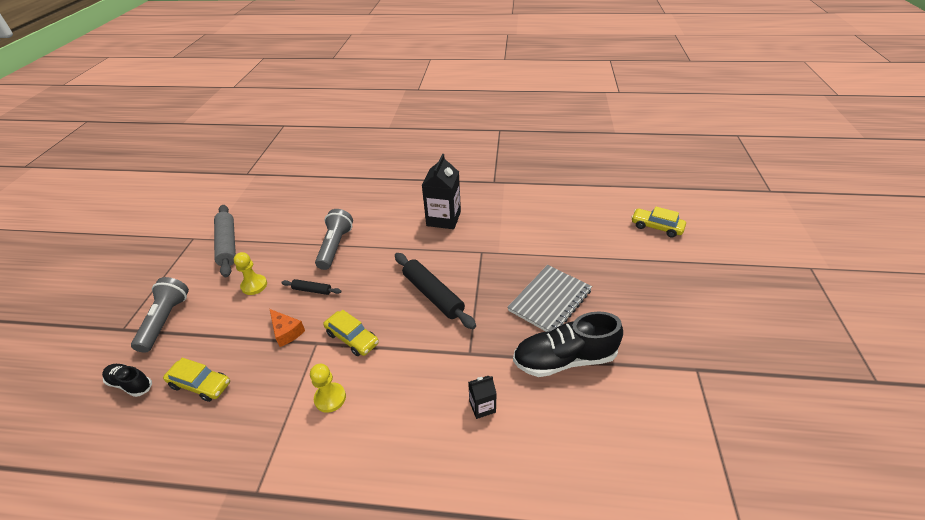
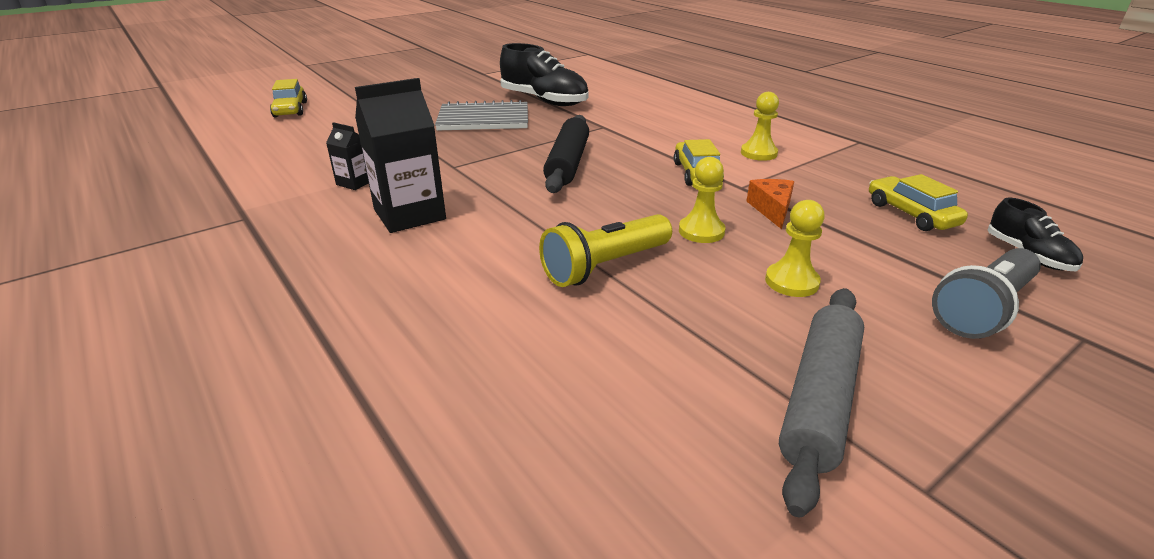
camera: 135 degrees left, 10 degrees down
black rolling pin [281,279,341,295] -> yellow pawn [679,157,725,243]
grey flashlight [315,209,353,270] -> yellow flashlight [539,214,672,287]
black carton [468,376,497,419] -> black carton moved to [326,122,369,190]

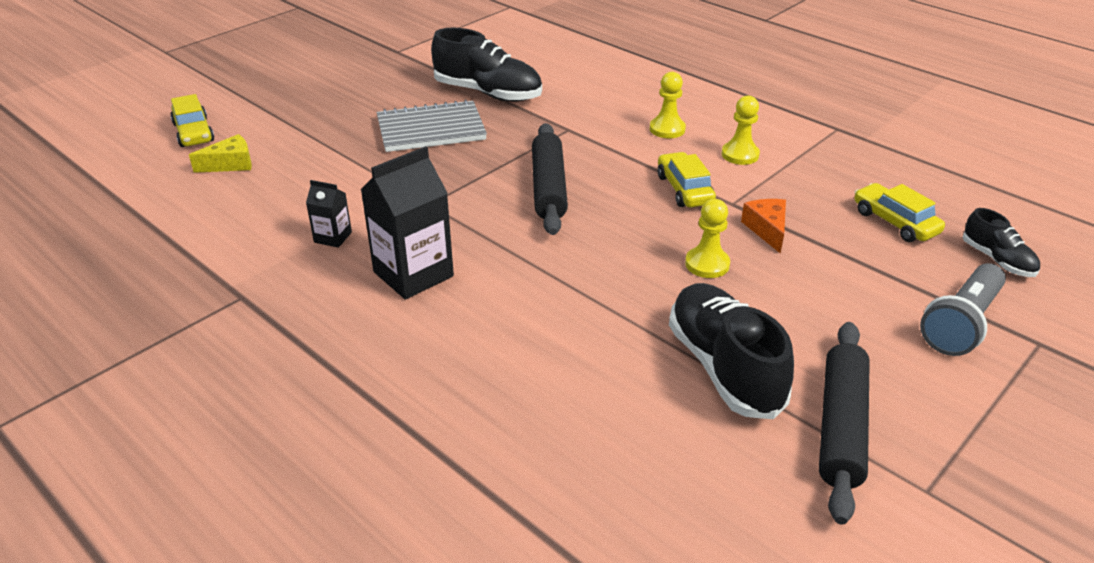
camera: 10 degrees left, 5 degrees up
yellow flashlight [539,214,672,287] -> none
yellow pawn [765,200,825,297] -> yellow pawn moved to [650,72,686,138]
grey rolling pin [779,288,864,518] -> black rolling pin [819,322,870,525]
none -> yellow cheese [189,134,252,173]
none -> black shoe [669,283,794,419]

